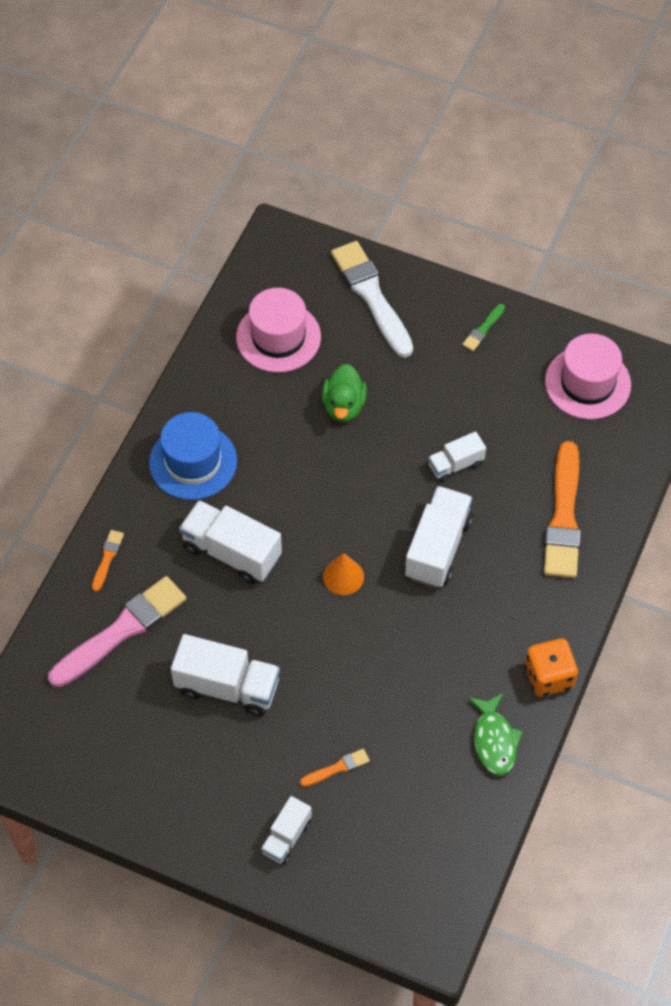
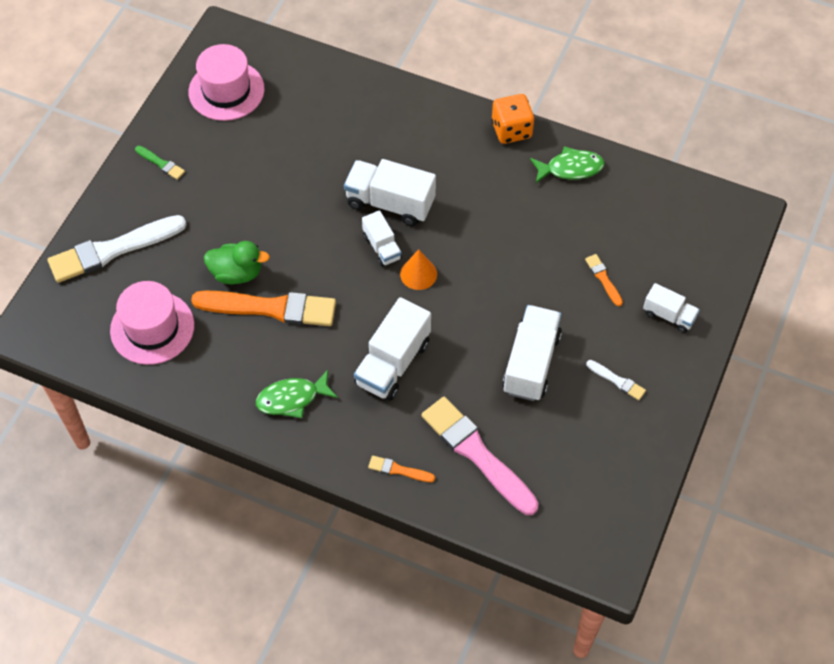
camera: 90 degrees left, 0 degrees up
blue hat [149,412,237,500] -> green fish [256,370,338,418]
white truck [428,431,486,482] -> white truck moved to [362,210,402,267]
orange brush [544,441,581,578] -> orange brush moved to [191,290,336,326]
none -> white brush [586,360,646,400]

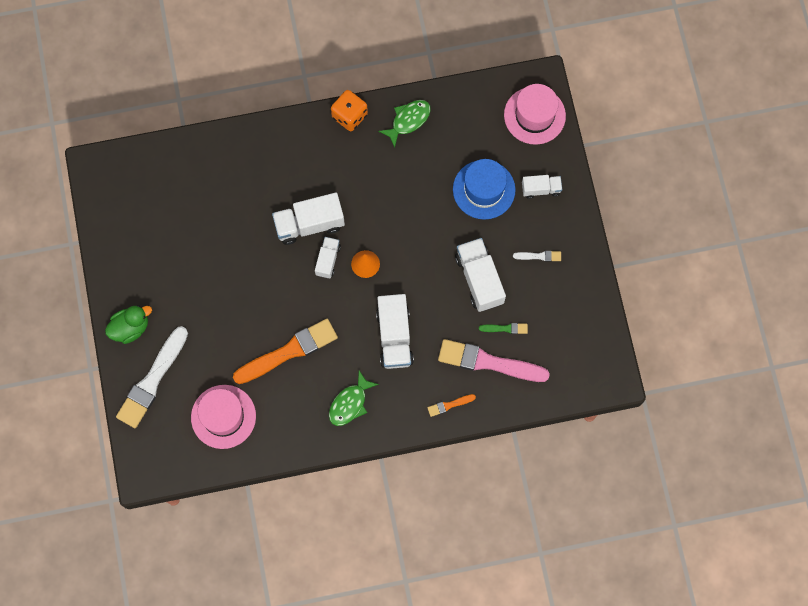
camera: 35 degrees left, 15 degrees up
green brush [135,146,185,180] -> green brush moved to [479,323,528,334]
pink hat [188,44,265,121] -> pink hat moved to [504,84,566,145]
green duck [204,241,270,284] -> green duck moved to [105,305,152,344]
white truck [362,210,402,267] -> white truck turned 105 degrees counterclockwise [315,237,341,279]
orange brush [585,254,623,306] -> blue hat [453,159,516,220]

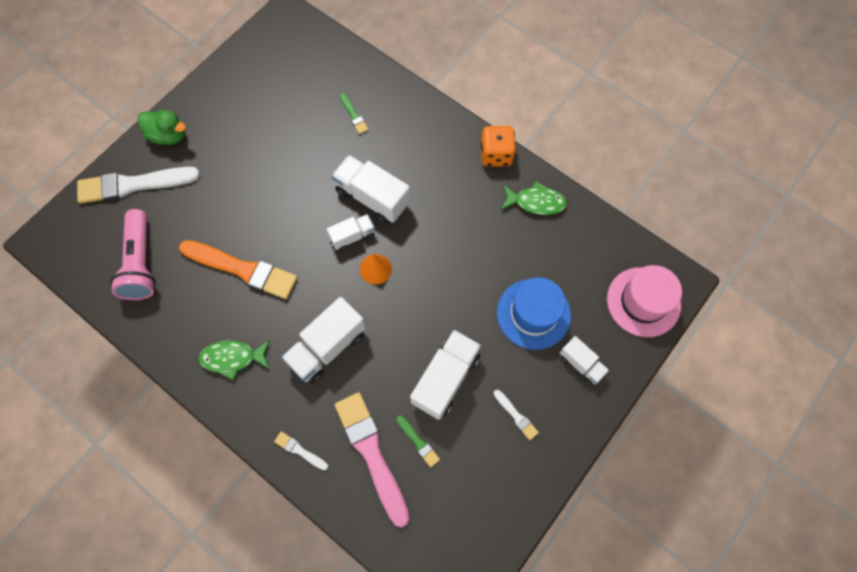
camera: 50 degrees right, 5 degrees down
pink hat [191,385,256,449] -> pink flashlight [110,209,156,300]
orange brush [427,394,476,417] -> white brush [274,431,328,471]
none -> green brush [340,93,369,134]

